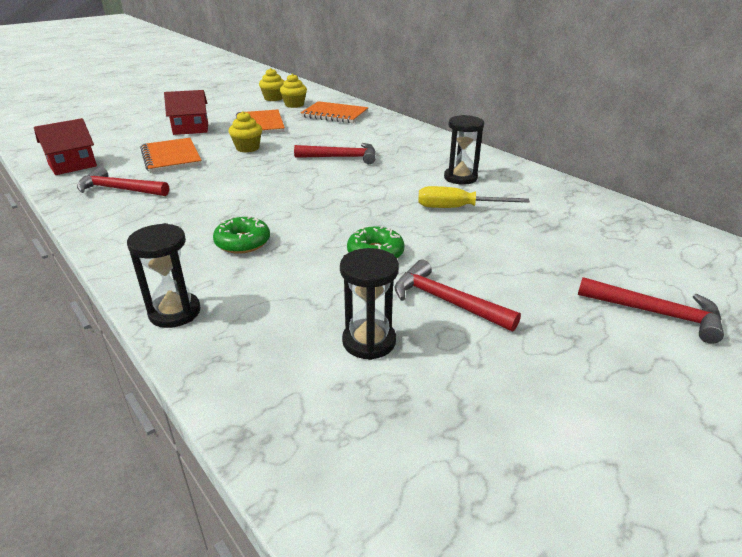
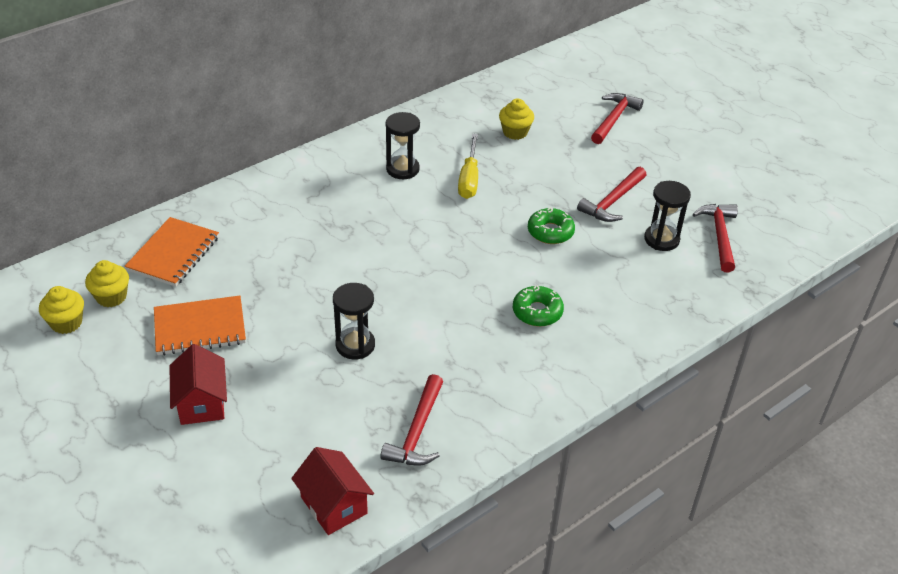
camera: 90 degrees left, 10 degrees up
black hourglass [127,223,201,328] -> black hourglass moved to [333,283,375,359]
orange notebook [140,138,202,173] -> none
yellow cupcake [229,111,262,153] -> yellow cupcake moved to [499,98,534,140]
red hammer [294,143,376,164] -> red hammer moved to [693,204,738,272]

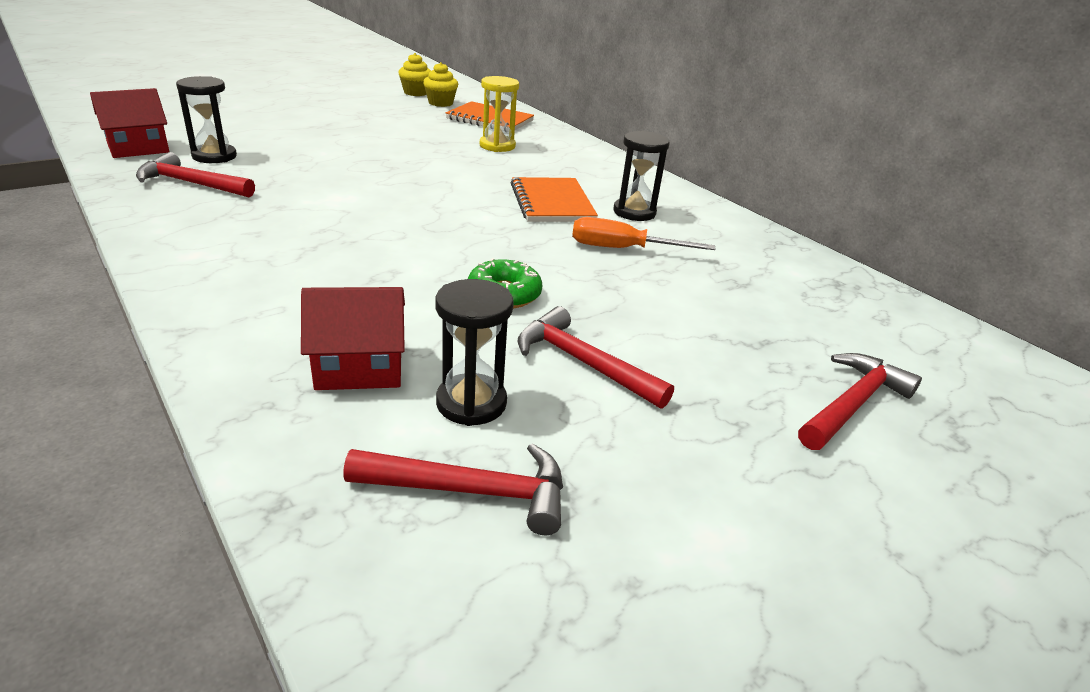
camera: 90 degrees right, 10 degrees down
orange notebook [154,296,246,355] -> orange notebook moved to [511,177,598,222]
red house [169,344,227,425] -> red house moved to [301,287,405,390]
black hourglass [333,283,375,359] -> black hourglass moved to [176,76,237,163]
yellow screwdriver [458,134,478,199] -> orange screwdriver [572,217,716,250]
yellow cupcake [499,98,534,140] -> none
green donut [513,285,564,327] -> none
red hammer [591,93,644,144] -> red hammer turned 75 degrees counterclockwise [798,353,922,450]
none -> yellow hourglass [480,76,519,152]

